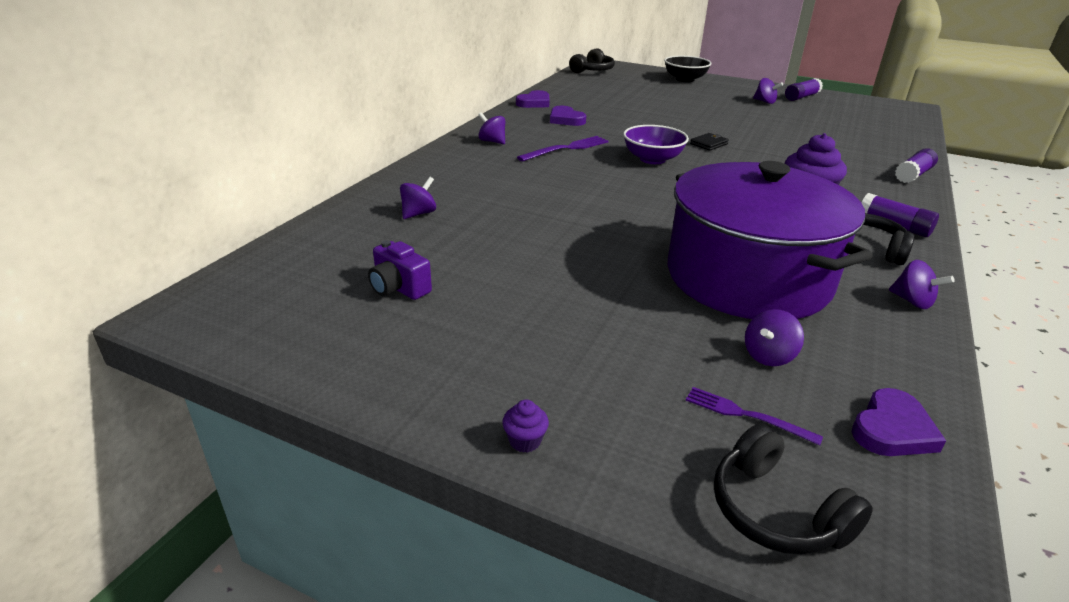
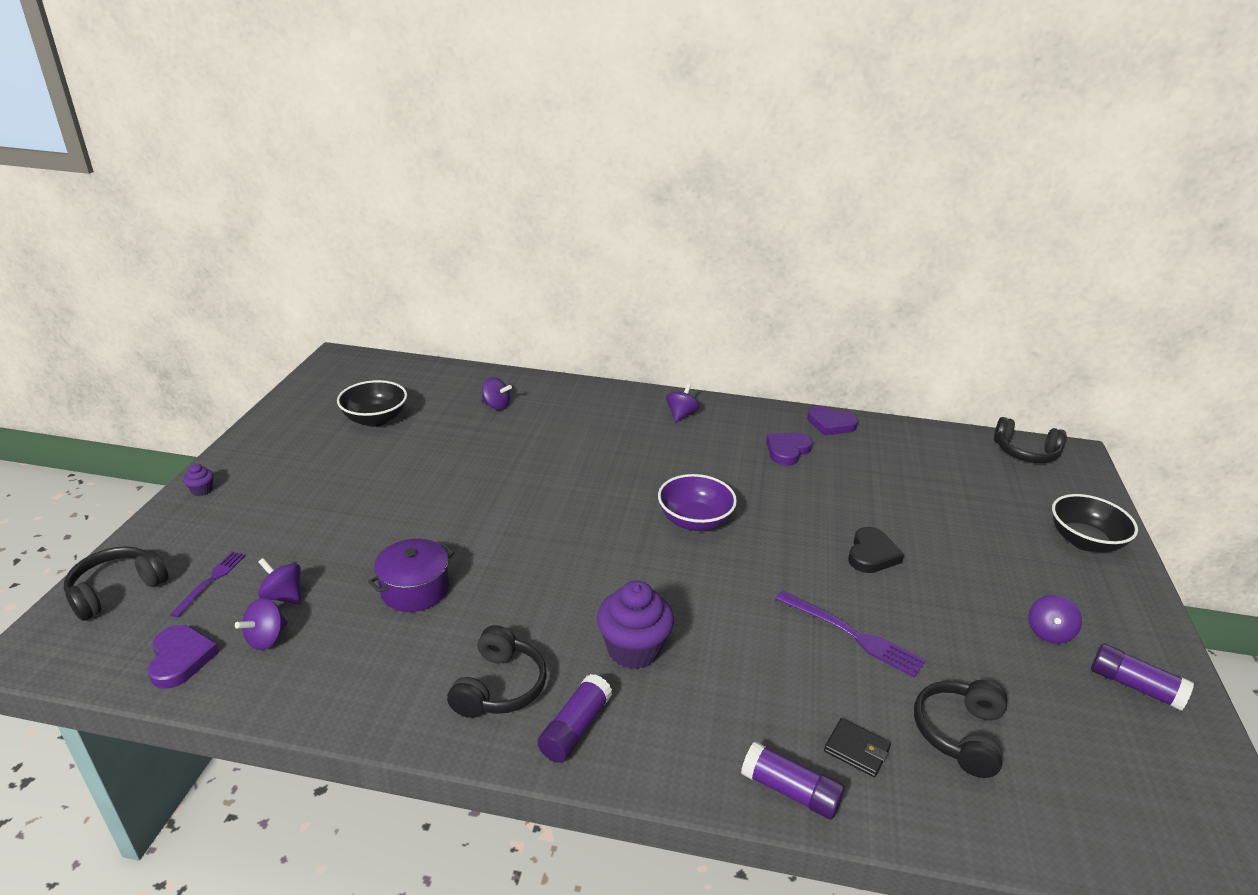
camera: 75 degrees right, 0 degrees up
purple camera [368,240,432,300] -> black bowl [337,380,407,427]
purple fork [517,136,609,161] -> purple fork moved to [775,590,926,678]
purple pot [668,161,873,319] -> purple pot [368,539,454,612], size x0.42
black wallet [690,133,729,151] -> black wallet moved to [824,718,891,777]
purple heart [852,388,946,456] -> purple heart turned 135 degrees counterclockwise [148,625,219,689]
purple spinning top [889,260,954,309] -> purple spinning top moved to [235,598,288,650]
none -> black heart [848,527,904,573]
none -> black headphones [914,680,1008,778]

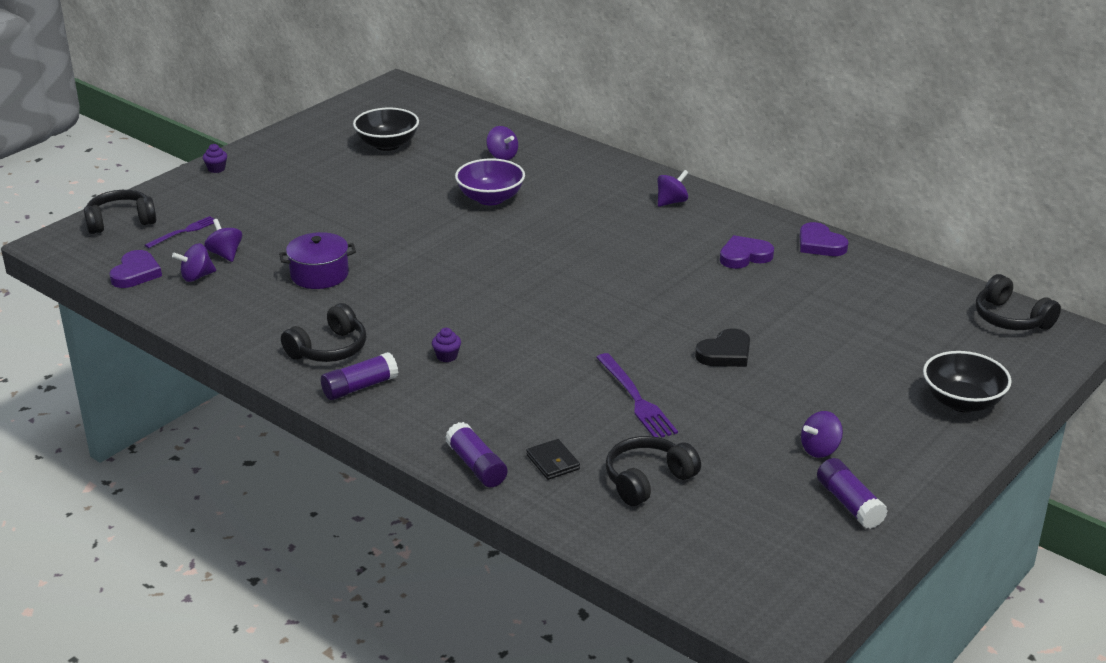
camera: 30 degrees right, 0 degrees up
purple cupcake [597,581,674,669] -> purple cupcake [432,328,461,362], size x0.45
purple bowl [658,474,737,531] -> purple bowl moved to [455,158,525,205]

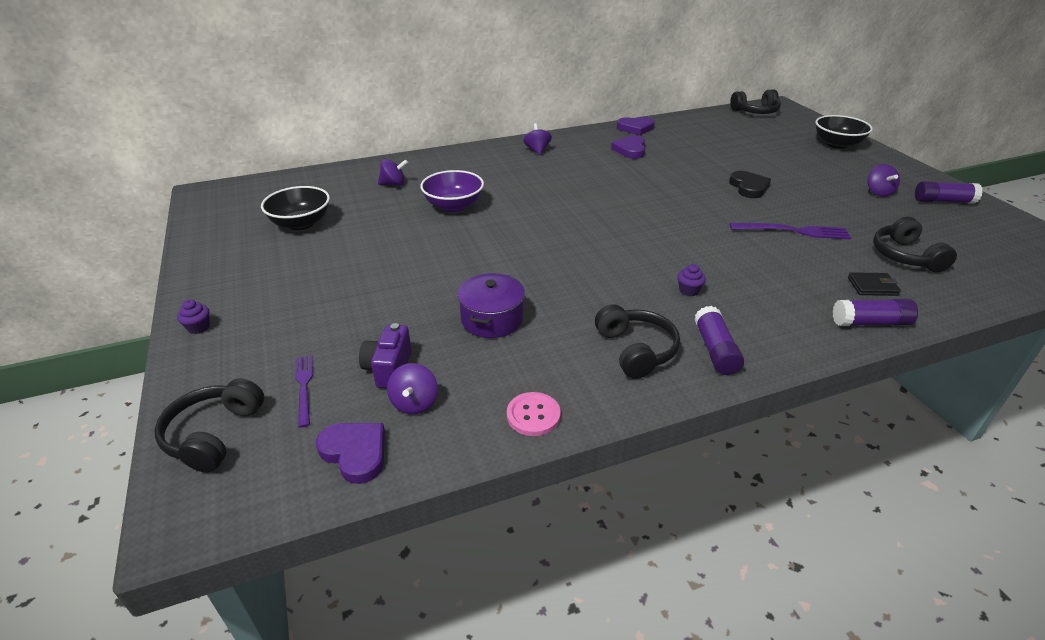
camera: 60 degrees left, 5 degrees up
purple spinning top [204,219,242,262] -> purple camera [359,323,412,388]
none -> pink button [507,392,561,436]

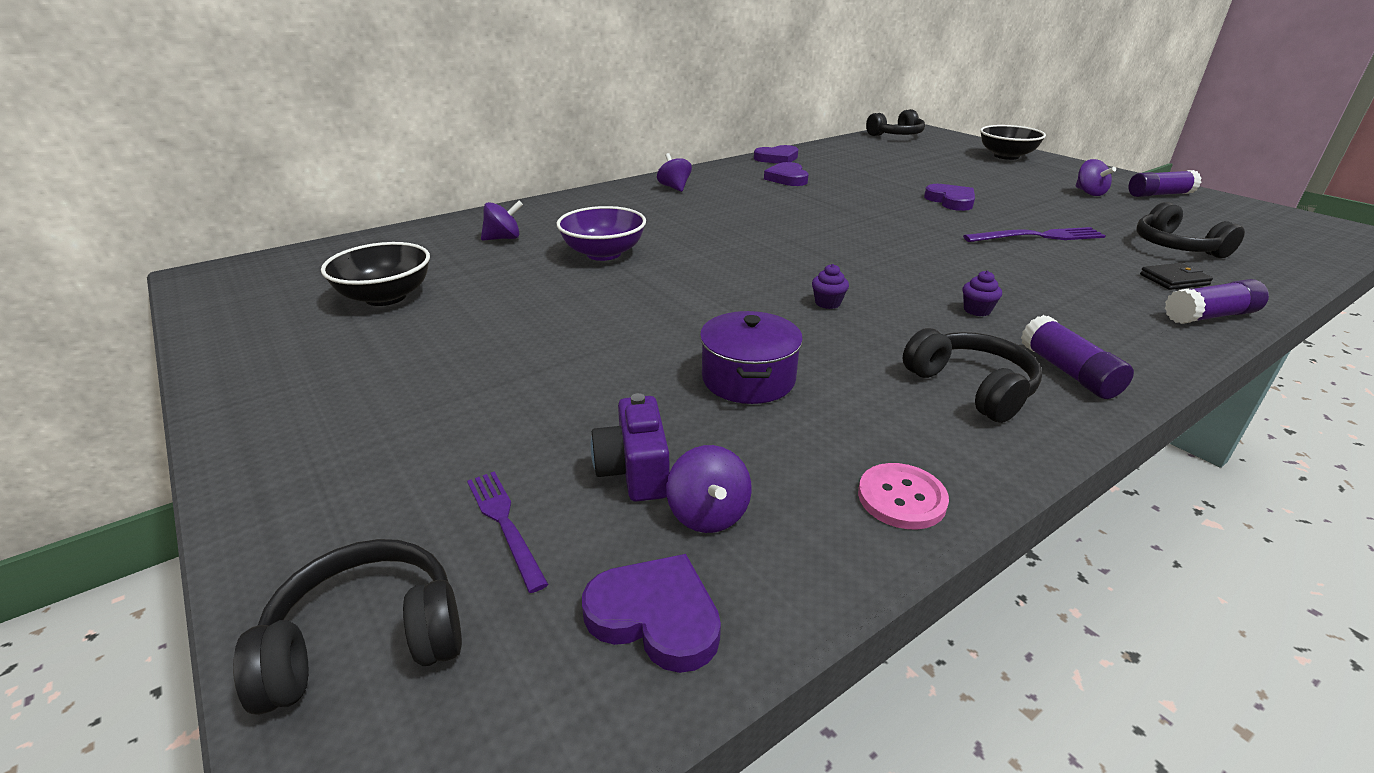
camera: 15 degrees left, 5 degrees down
black headphones [154,379,264,473] -> black headphones turned 75 degrees clockwise [233,539,462,715]
purple cupcake [177,299,210,334] -> purple cupcake moved to [812,264,849,309]
black heart [729,171,771,198] -> purple heart [924,184,975,211]

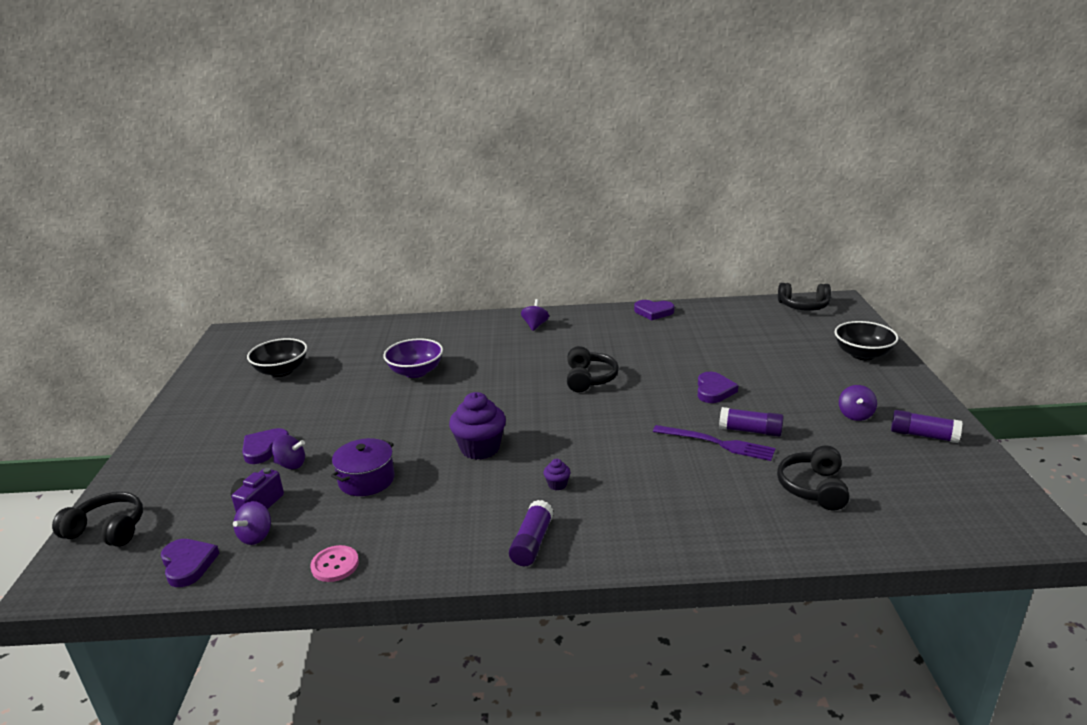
camera: 35 degrees right, 5 degrees down
purple fork [467,471,548,593] -> none
purple spinning top [481,201,523,241] -> purple spinning top moved to [272,435,305,469]
purple heart [764,162,808,186] -> purple heart moved to [242,428,289,464]
purple cupcake [812,264,849,309] -> purple cupcake [449,392,506,460], size x2.24
black headphones [903,328,1042,423] -> black headphones moved to [567,346,619,393]
black wallet [1140,263,1213,290] -> none
purple glue stick [1165,279,1269,324] -> purple glue stick moved to [719,407,784,437]

